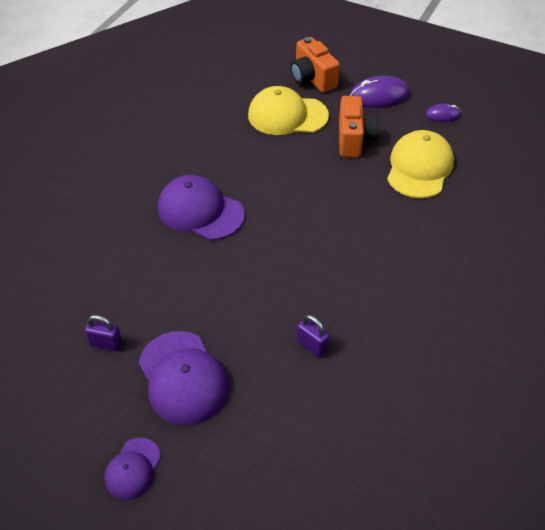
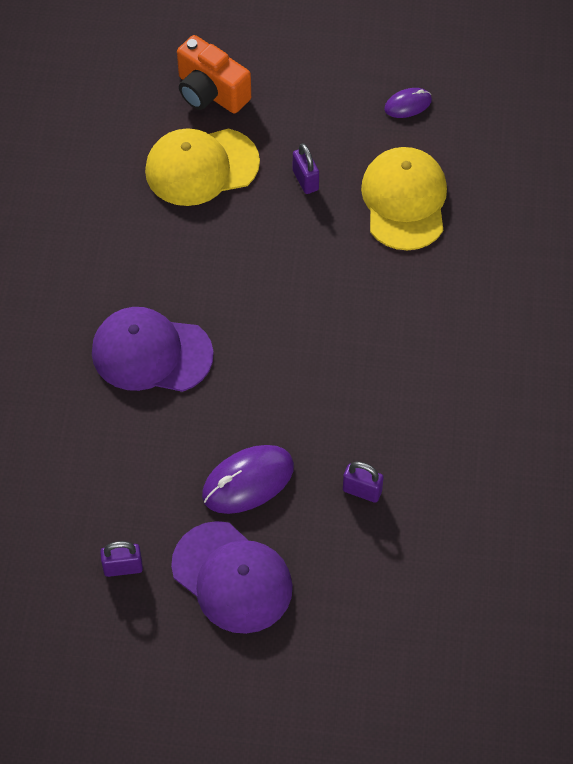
camera: 20 degrees left, 10 degrees up
purple cap [104,438,161,500] -> none
orange camera [339,96,379,158] -> purple padlock [293,143,319,194]
purple mouse [349,76,410,108] -> purple mouse moved to [202,445,294,514]

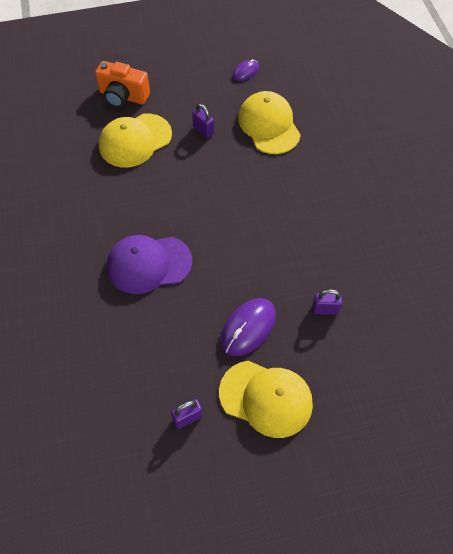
camera: 20 degrees left, 0 degrees up
purple cap [171,521,293,634] -> yellow cap [219,361,313,438]

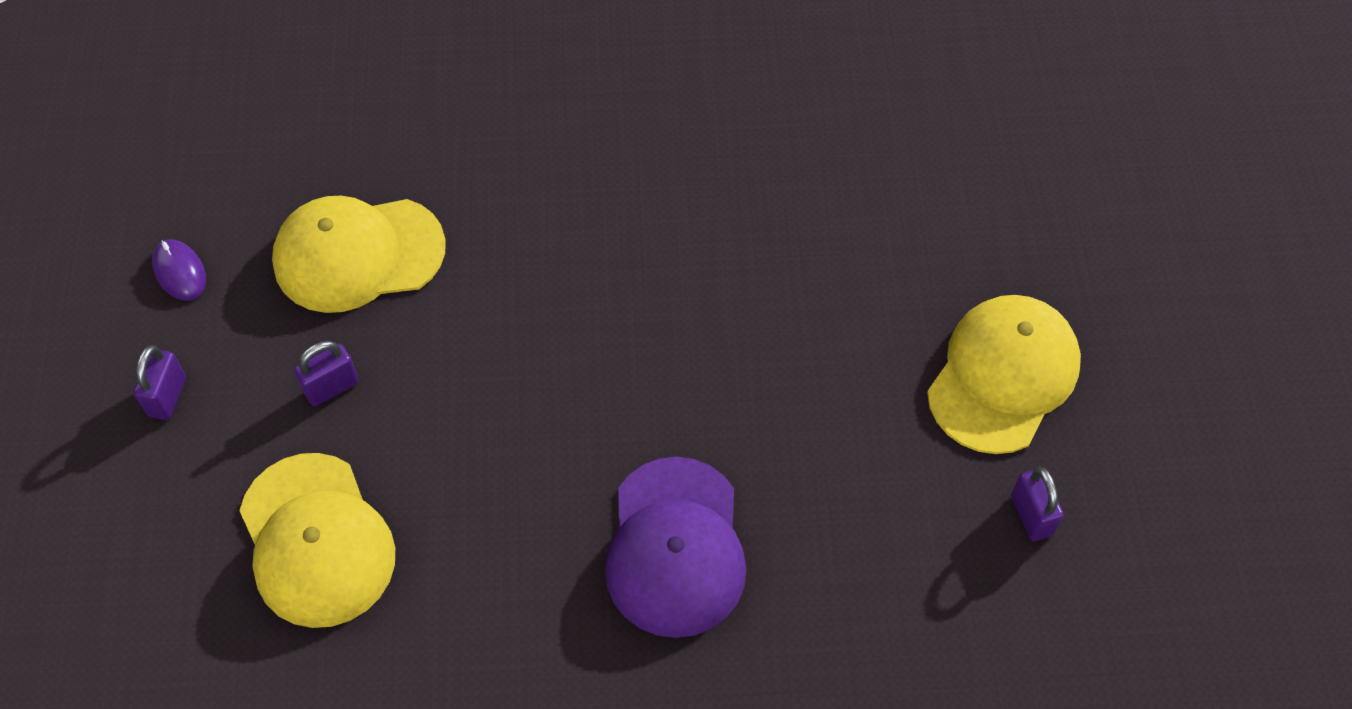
camera: 80 degrees left, 0 degrees up
orange camera [95,61,150,108] -> none
purple mouse [221,298,276,356] -> none
purple padlock [312,289,343,315] -> purple padlock moved to [134,345,186,420]

